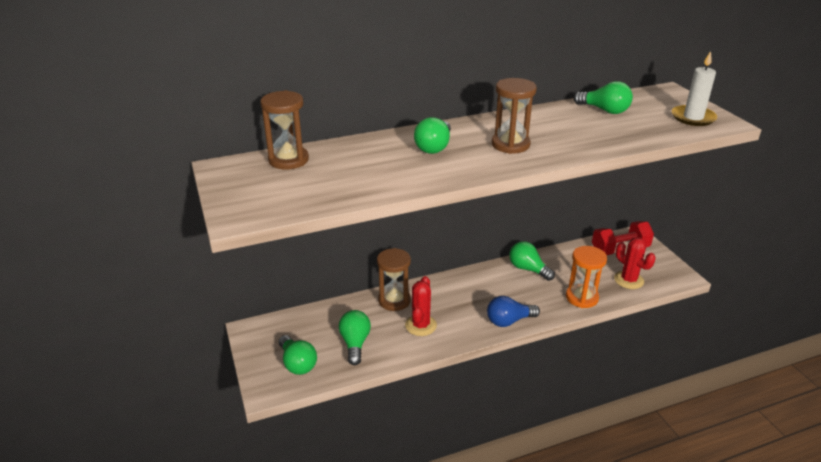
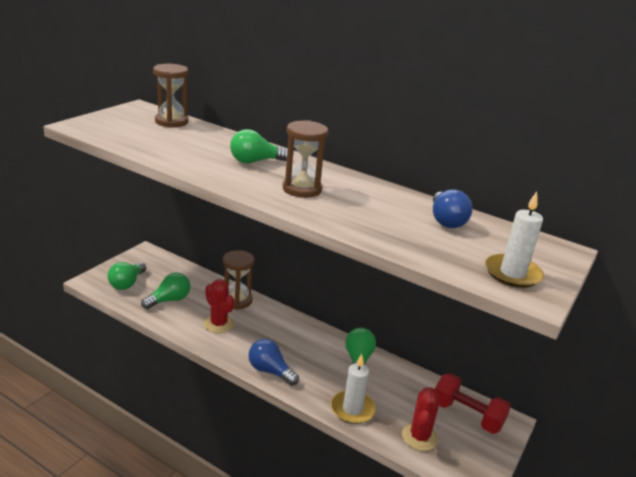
camera: 50 degrees right, 5 degrees down
red cactus [405,276,437,336] -> red cactus turned 75 degrees clockwise [204,279,234,333]
orange hourglass [566,246,607,308] -> white candle [331,354,376,424]
green light bulb [574,81,633,114] -> blue light bulb [433,189,472,228]

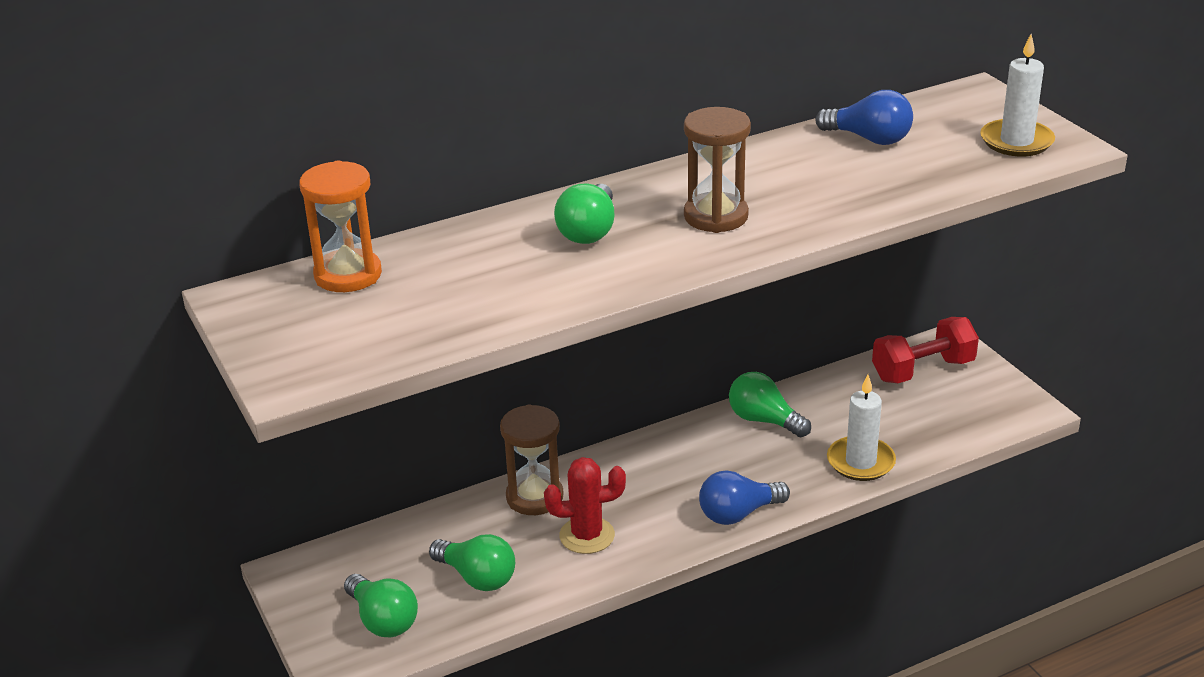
camera: 55 degrees left, 5 degrees up
green light bulb [141,272,190,309] -> green light bulb turned 135 degrees clockwise [429,534,515,591]
brown hourglass [153,64,189,128] -> orange hourglass [299,160,382,292]
red cactus [402,388,440,451] -> none

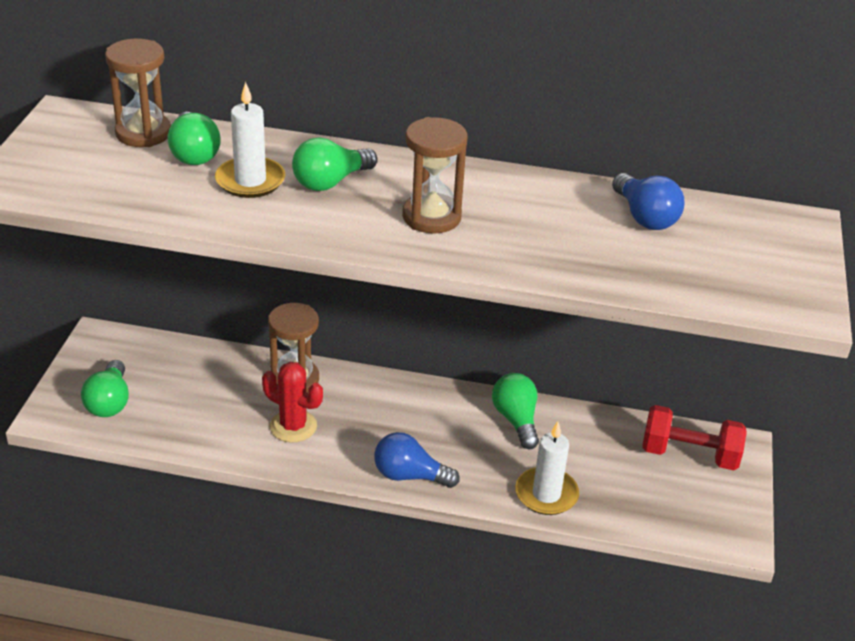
camera: 35 degrees right, 5 degrees up
orange hourglass [299,160,382,292] -> brown hourglass [105,38,171,147]
green light bulb [429,534,515,591] -> green light bulb moved to [168,112,221,165]
white candle [980,34,1055,157] -> white candle moved to [215,82,285,198]

